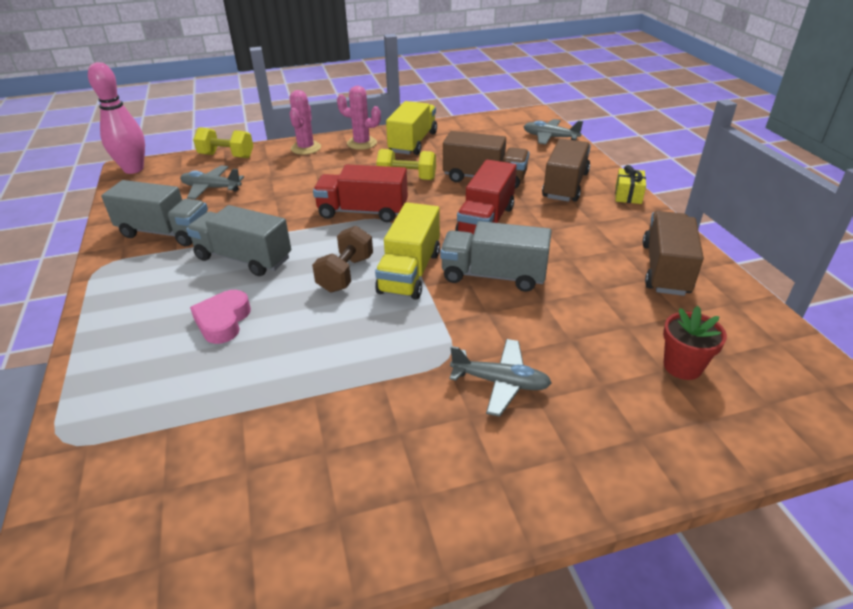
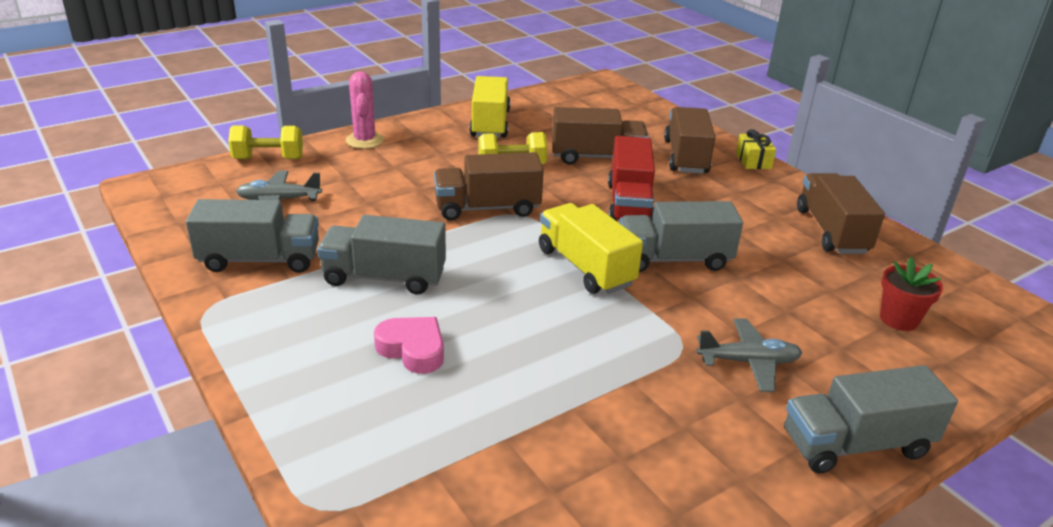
camera: 20 degrees left, 5 degrees down
pink bowling pin [88,62,145,174] -> none
pink heart [190,290,251,344] -> pink heart turned 135 degrees clockwise [374,317,444,374]
brown dumbbell [312,226,373,293] -> none
red truck [313,165,408,222] -> brown truck [434,152,544,221]
pink cactus [337,86,381,150] -> none
yellow truck [375,202,440,300] -> yellow truck turned 150 degrees clockwise [539,203,643,294]
grey plane [524,119,583,144] -> none
none -> grey truck [784,365,958,473]

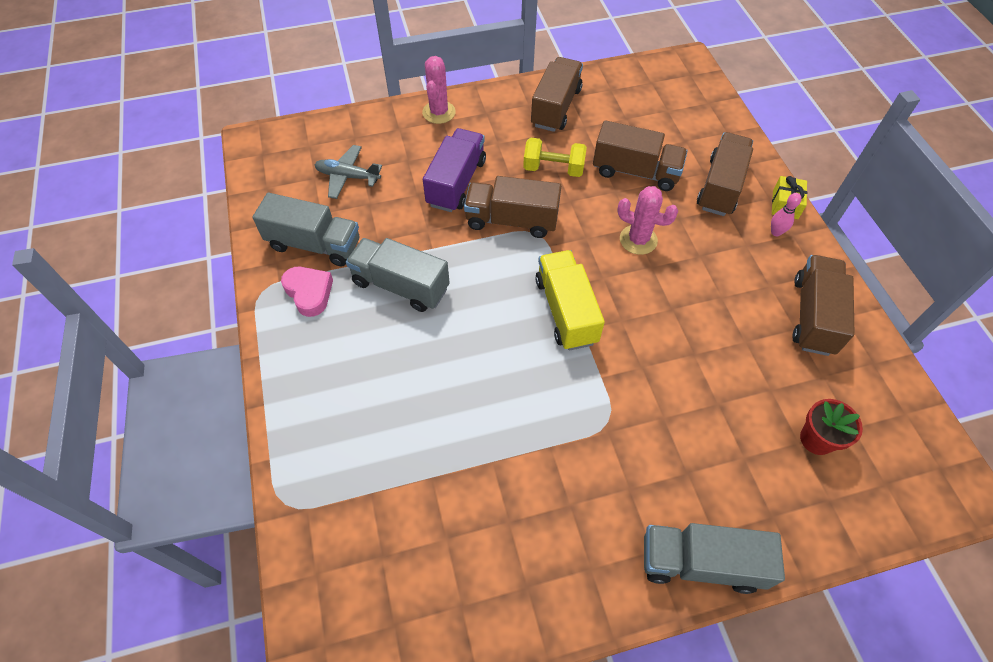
camera: 20 degrees right, 25 degrees up
yellow dumbbell [228,126,303,159] -> none
pink heart [374,317,444,374] -> pink heart moved to [281,267,333,317]
yellow truck [469,76,511,138] -> brown truck [531,57,583,132]
red truck [608,136,655,221] -> pink cactus [617,186,678,255]
grey truck [619,201,743,272] -> none
grey plane [696,318,802,392] -> none
none -> purple truck [423,128,486,212]
none -> pink bowling pin [771,193,802,236]

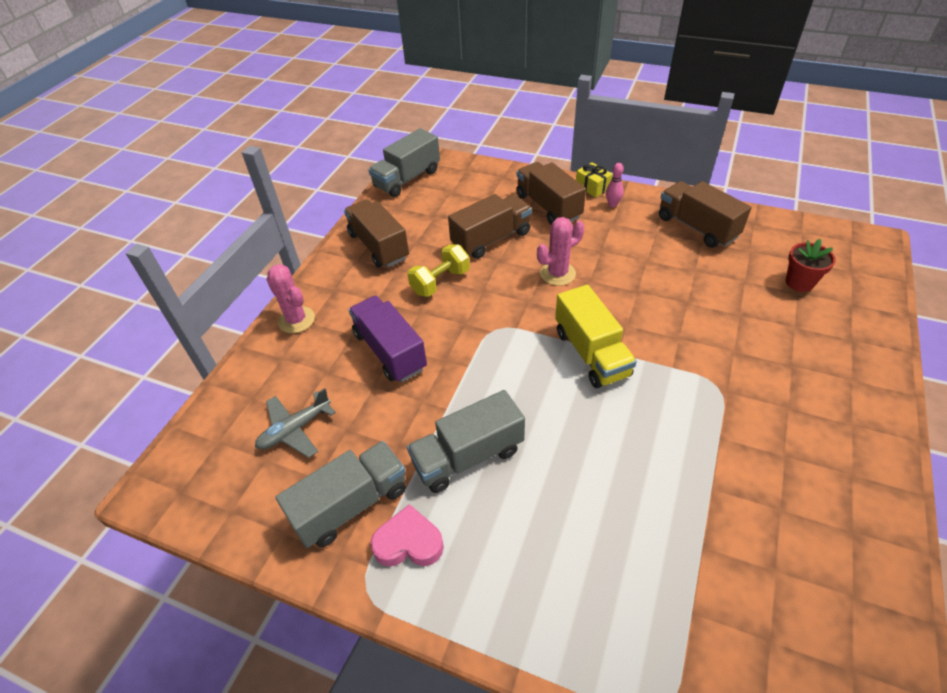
camera: 50 degrees left, 10 degrees down
brown truck [464,176,561,238] -> none
yellow truck [536,250,605,351] -> yellow truck turned 135 degrees counterclockwise [555,285,637,388]
grey truck [644,523,785,594] -> grey truck moved to [368,128,440,197]

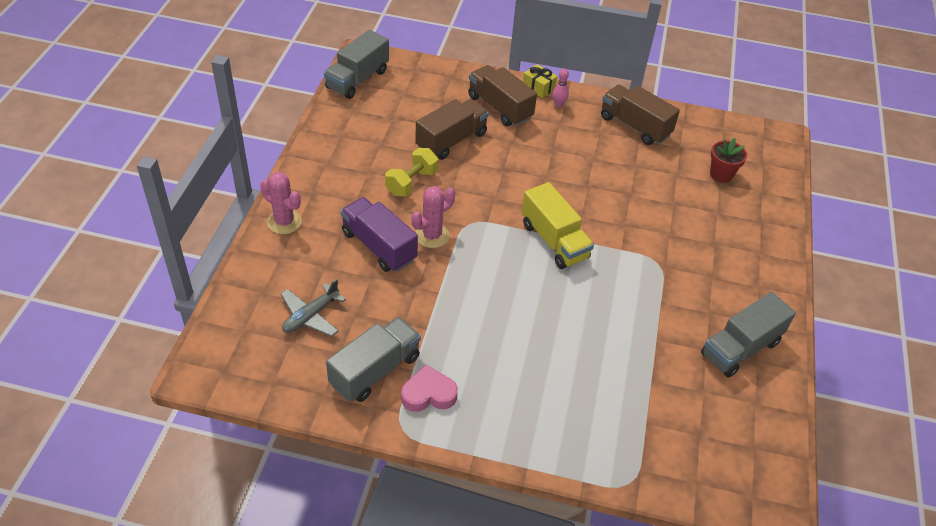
camera: 15 degrees left, 0 degrees up
brown truck [344,199,409,268] -> none
grey truck [407,390,525,493] -> grey truck moved to [701,292,796,378]
pink cactus [537,217,584,286] -> pink cactus moved to [411,186,455,248]

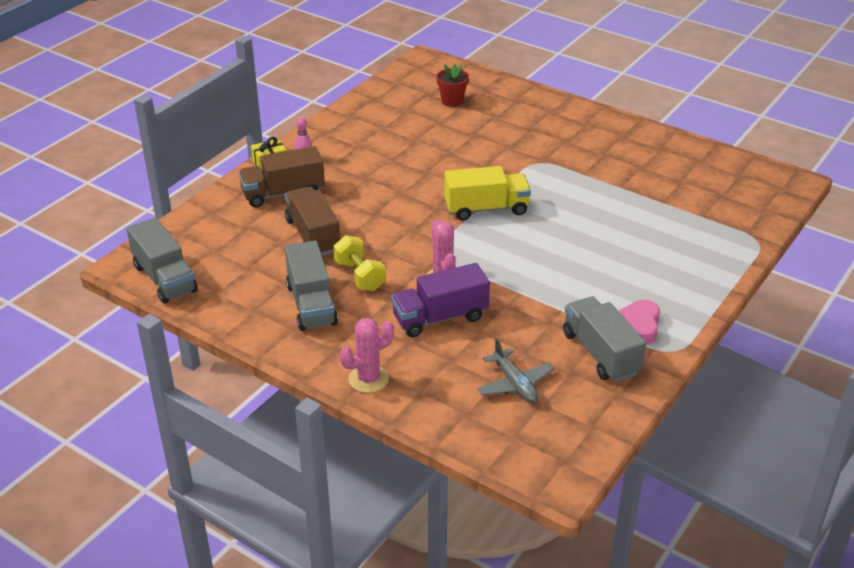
camera: 65 degrees left, 10 degrees down
brown truck [601,85,680,145] -> none
grey truck [701,292,796,378] -> grey truck moved to [285,241,338,331]

